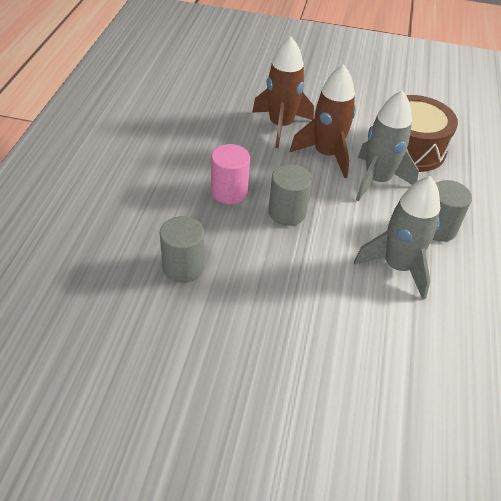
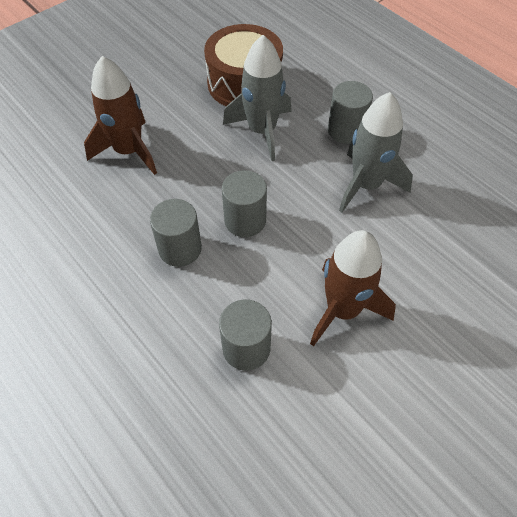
camera: 50 degrees left, 10 degrees up
pink cylinder [211,144,250,204] -> grey cylinder [150,199,202,267]
brown rocket [290,64,356,178] -> brown rocket moved to [310,230,396,346]

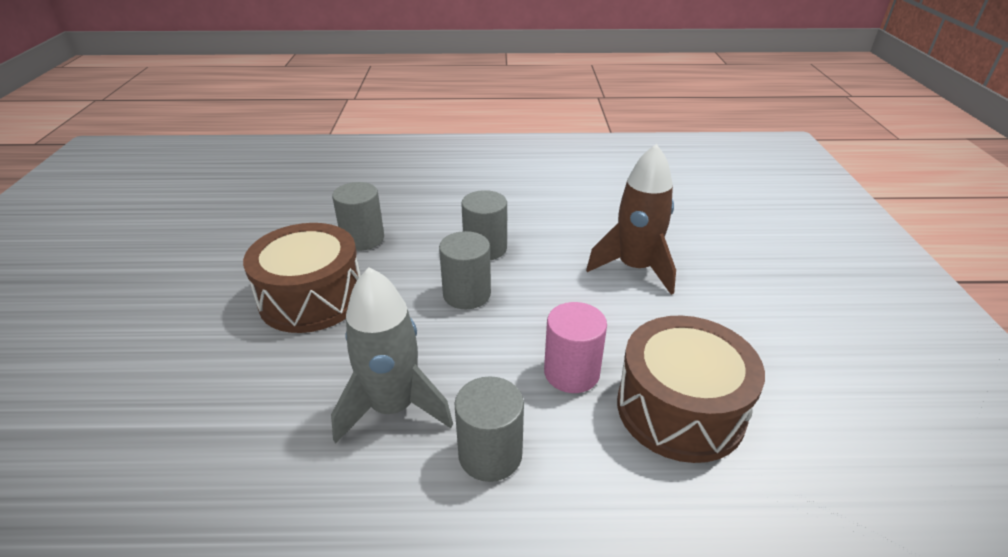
camera: 130 degrees right, 20 degrees down
grey rocket [223,35,292,161] -> pink cylinder [544,302,607,393]
brown rocket [310,230,396,346] -> brown drum [243,223,361,333]

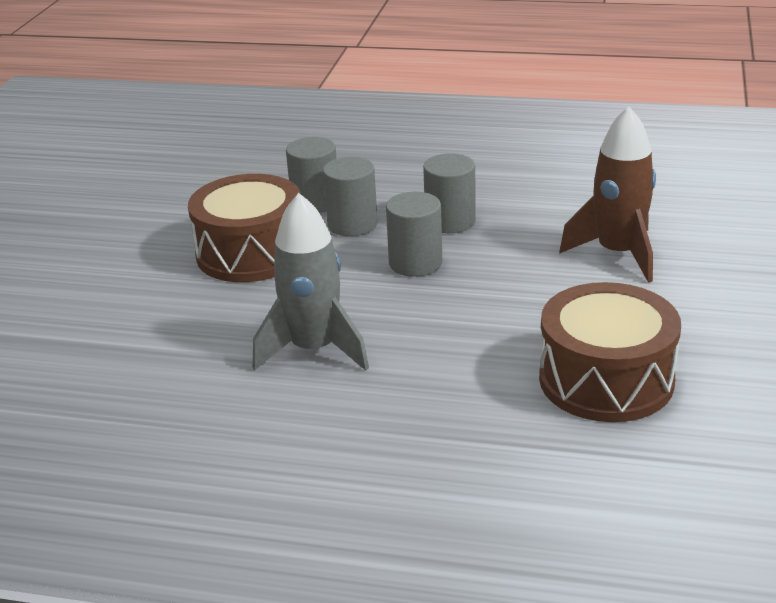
camera: 15 degrees right, 5 degrees down
grey cylinder [454,376,524,482] -> grey cylinder moved to [323,157,378,236]
pink cylinder [544,302,607,393] -> none

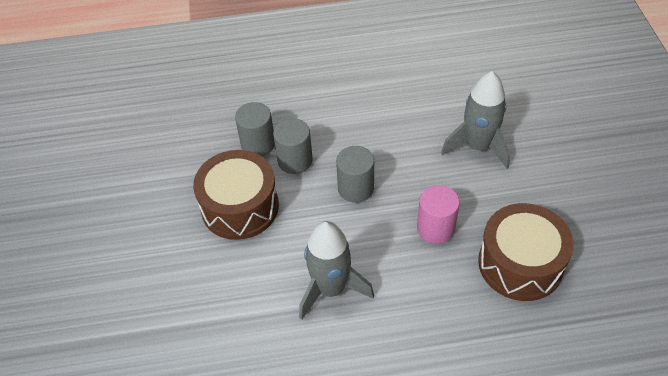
camera: 20 degrees left, 20 degrees up
grey cylinder [423,153,476,233] -> none
brown rocket [559,106,656,283] -> grey rocket [441,71,510,169]
none -> pink cylinder [417,185,460,244]

